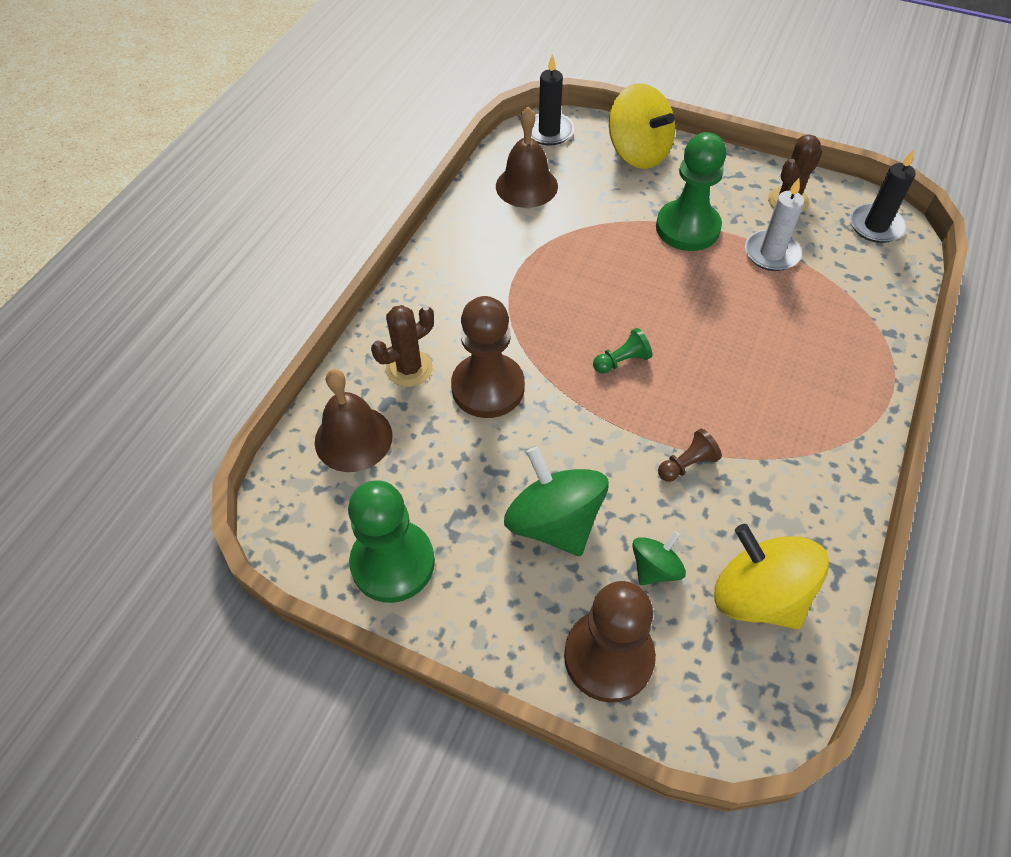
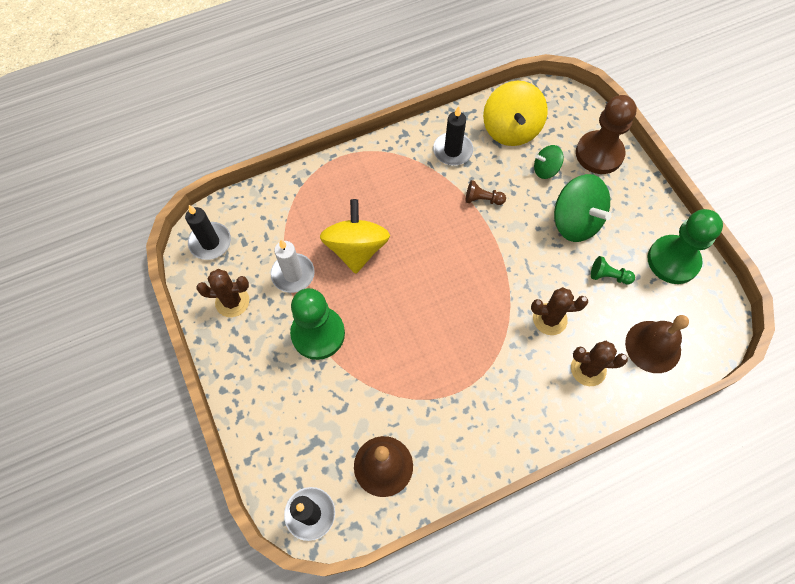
camera: 140 degrees left, 10 degrees up
brown pawn [451,296,525,418] -> brown cactus [531,287,588,335]
green spinning top [504,446,608,556] -> green spinning top turned 45 degrees counterclockwise [554,174,612,242]
green pawn [593,328,652,373] -> green pawn moved to [591,256,635,284]
yellow spinning top [609,83,675,169] -> yellow spinning top moved to [320,199,390,274]
none -> black candle [433,106,473,165]

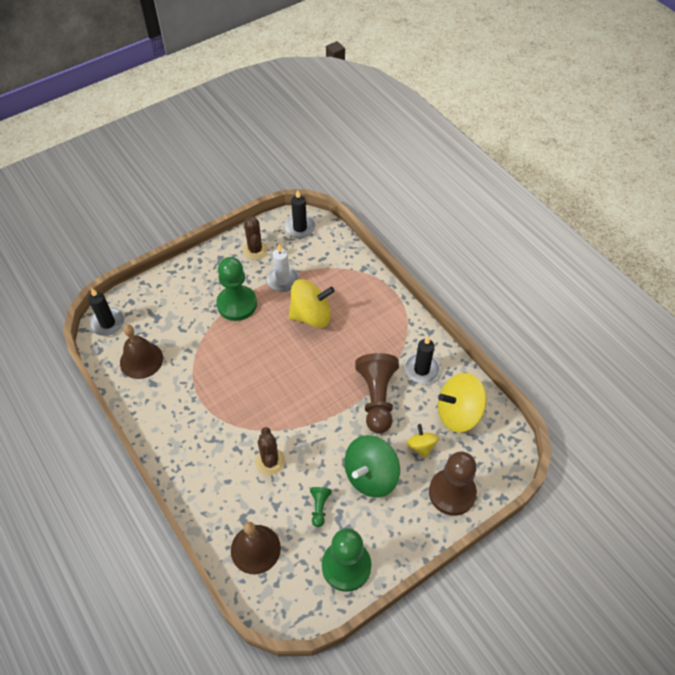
camera: 80 degrees right, 10 degrees down
brown pawn [466,180,506,205] -> brown pawn [355,353,399,434], size x2.18
green spinning top [534,145,564,179] -> yellow spinning top [407,424,439,458]
brown cactus [571,341,628,386] -> none

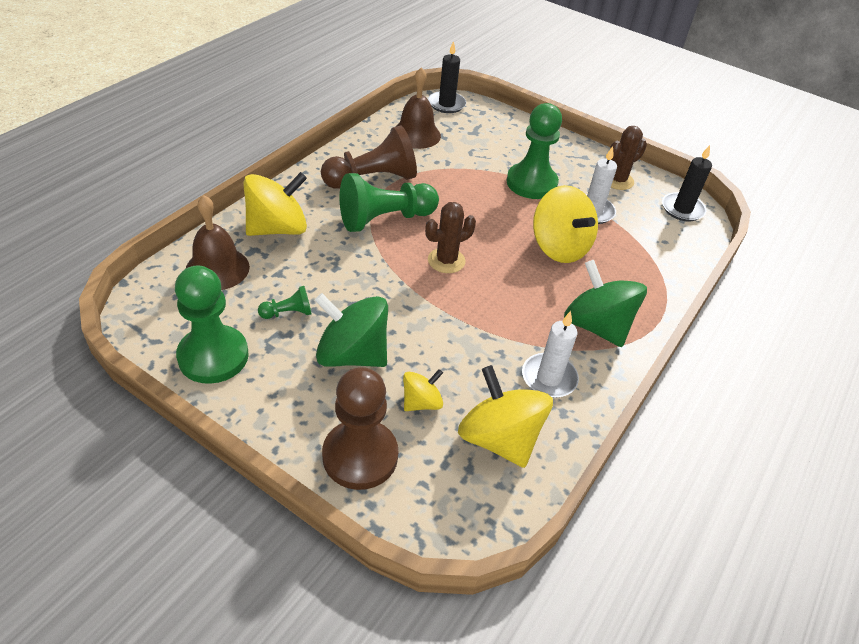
camera: 65 degrees right, 10 degrees down
brown cactus [256,427,285,475] -> brown cactus moved to [425,202,476,273]
brown pawn [355,353,399,434] -> brown pawn moved to [321,125,417,189]
black candle [404,337,440,383] -> white candle [522,311,579,398]
none -> yellow spinning top [243,172,307,236]
none -> green pawn [340,173,439,232]
none -> green spinning top [564,260,647,347]

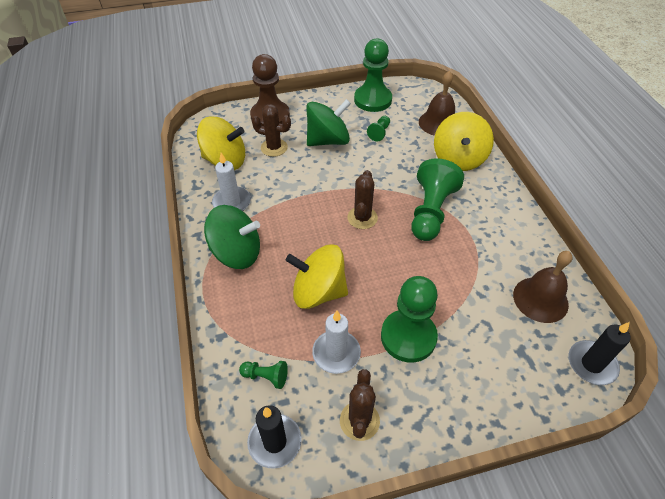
camera: 135 degrees right, 5 degrees up
brown pawn [321,125,417,189] -> none
yellow spinning top [403,369,443,411] -> brown cactus [252,104,291,157]
none -> green pawn [239,361,288,389]

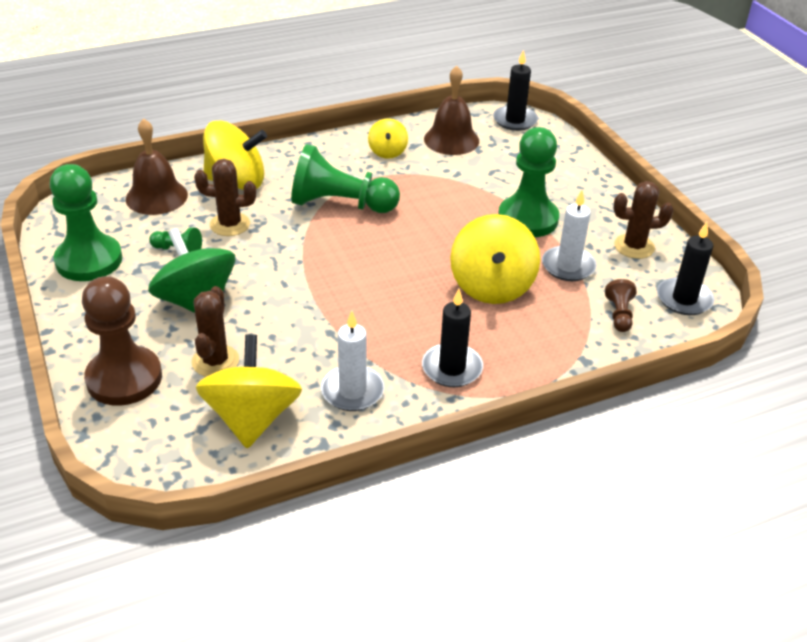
camera: 100 degrees left, 10 degrees down
green spinning top [204,205,260,269] -> black candle [422,289,483,387]
green pawn [239,361,288,389] -> brown pawn [605,279,636,332]
brown cactus [347,170,378,229] -> brown cactus moved to [194,159,256,236]
none -> yellow spinning top [368,118,408,159]

